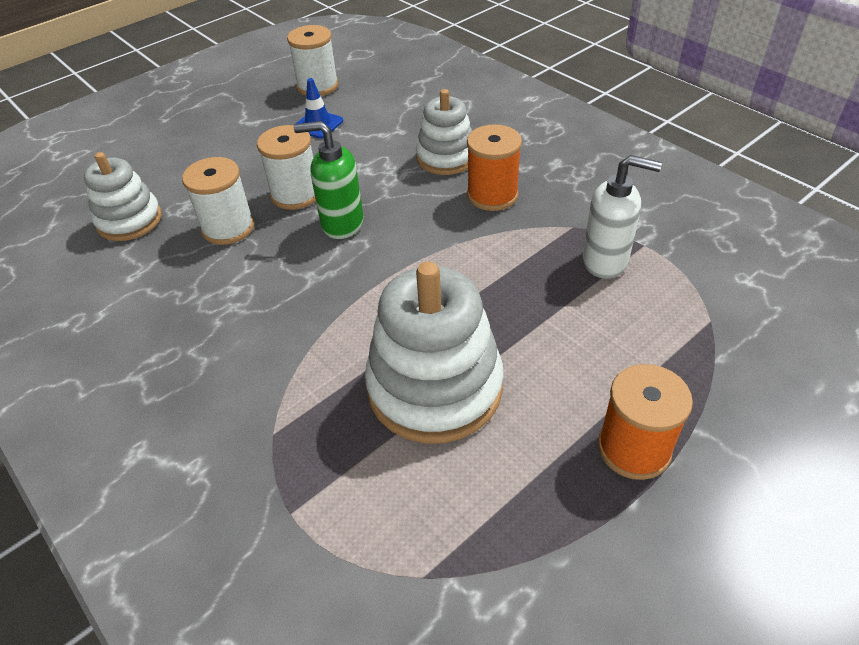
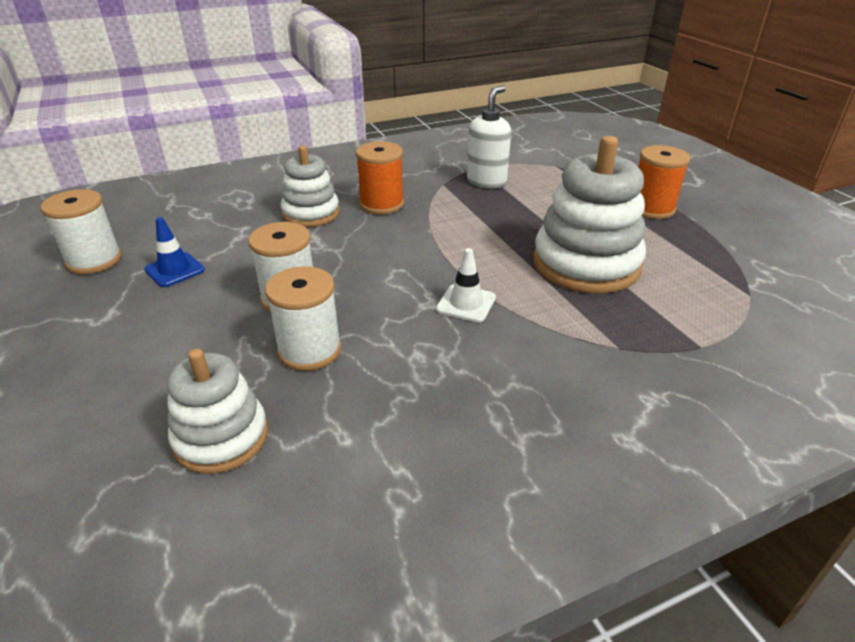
camera: 75 degrees left, 10 degrees down
green soap dispenser [294,121,363,239] -> none
none -> white traffic cone [436,248,496,322]

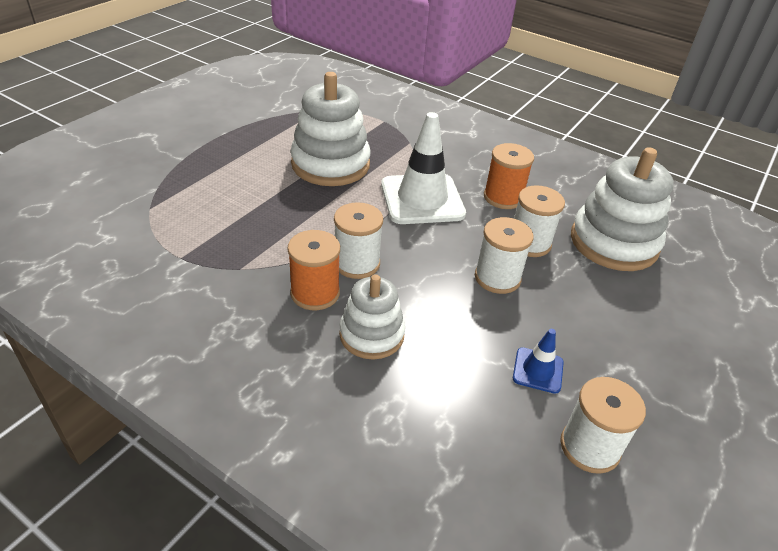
camera: 125 degrees left, 5 degrees up
white stacking toy [167,348,268,474] -> white stacking toy [571,147,674,271], size x1.63
white traffic cone [436,248,496,322] -> white traffic cone [381,112,466,224], size x2.10
white soap dispenser [467,86,511,189] -> none
orange spool [638,145,690,219] -> orange spool moved to [484,143,534,209]
none -> white spool [334,202,383,279]

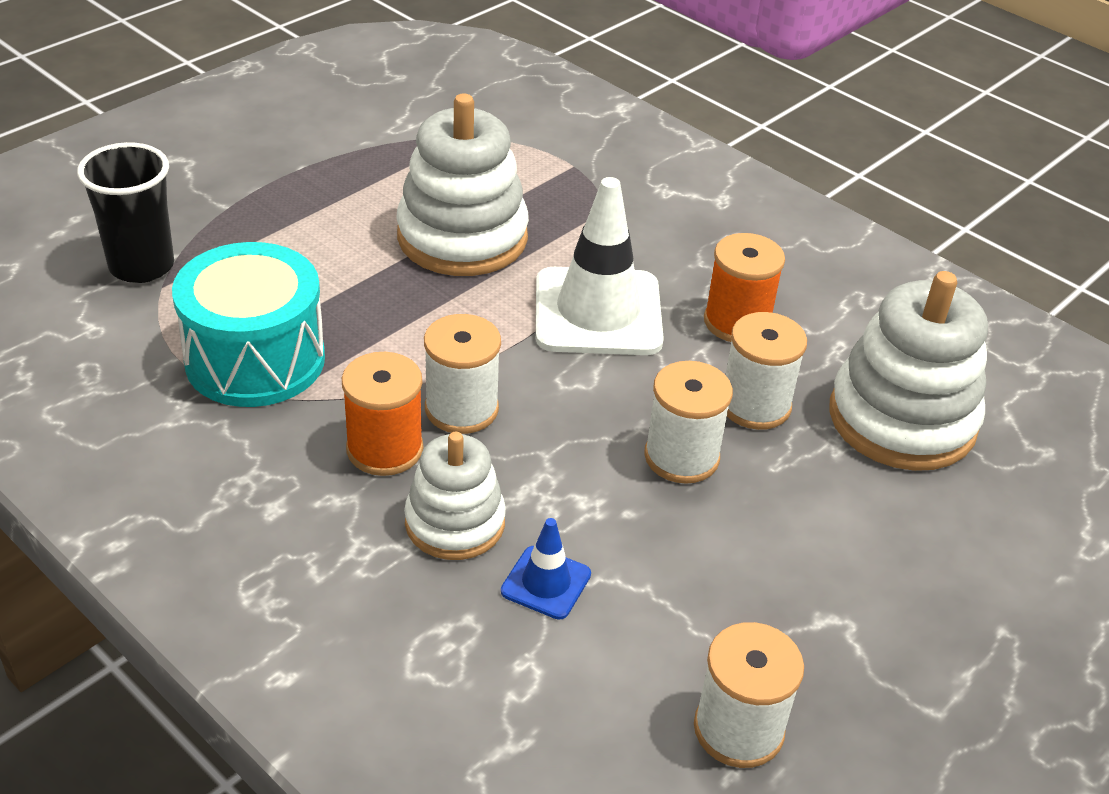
camera: 10 degrees right, 0 degrees up
blue traffic cone [513,329,564,394] -> blue traffic cone moved to [501,518,591,619]
none -> black cup [77,142,174,283]
none -> turquoise drum [172,242,325,407]

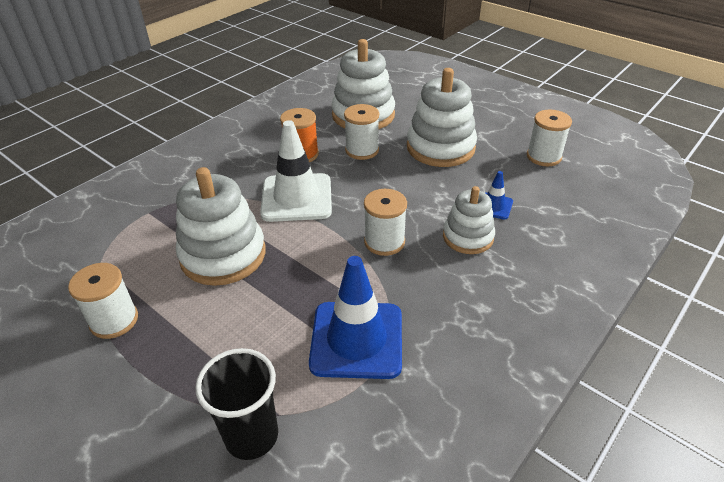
camera: 90 degrees left, 0 degrees up
turquoise drum [172,242,325,407] -> blue traffic cone [309,256,402,379]
orange spool [342,352,423,476] -> none
white spool [644,361,733,484] -> white spool moved to [68,263,138,339]
none -> white stacking toy [407,68,477,167]

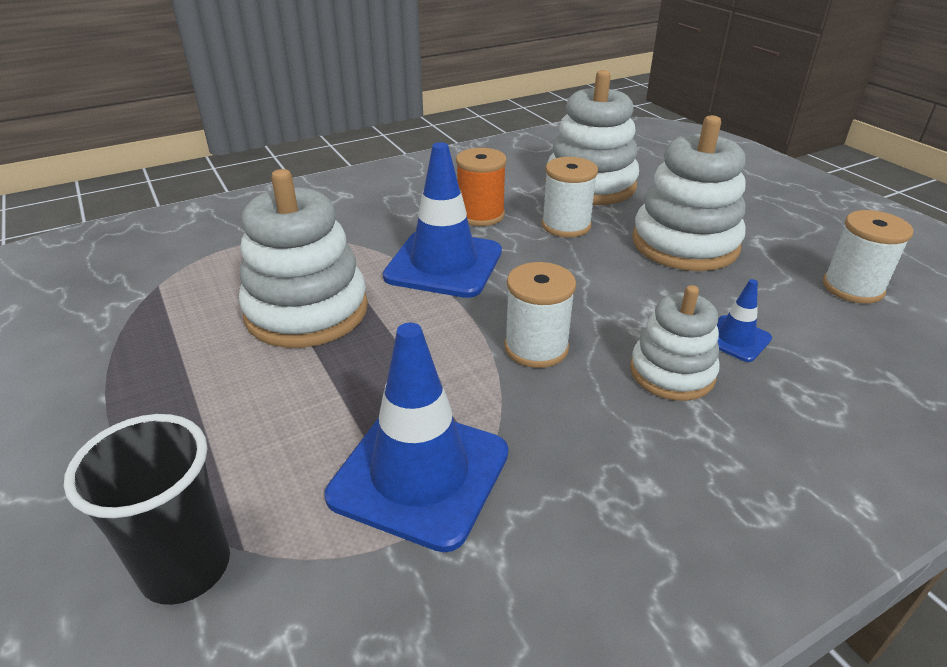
camera: 20 degrees right, 5 degrees down
white spool [68,263,138,339] -> none
white traffic cone [260,120,332,222] -> blue traffic cone [383,142,502,298]

